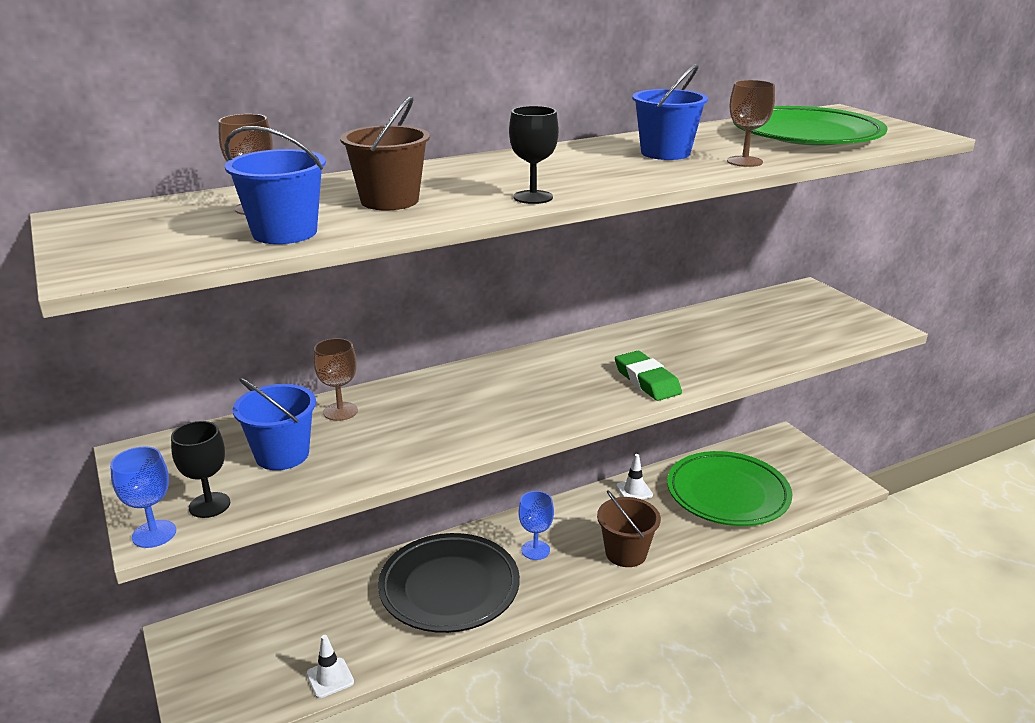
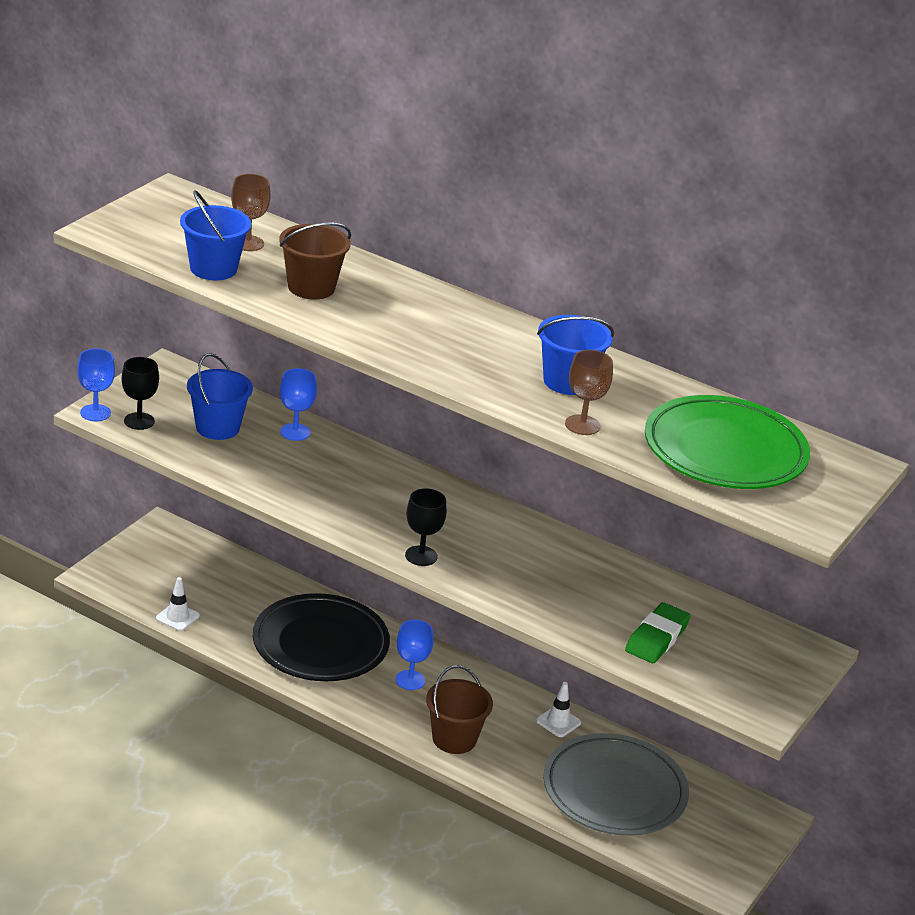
camera: 55 degrees right, 5 degrees up
brown goblet [314,338,358,421] -> blue goblet [280,368,317,441]
black goblet [509,106,559,204] -> black goblet moved to [405,489,447,566]
green eraser [615,351,682,401] -> green eraser moved to [625,602,691,663]
green plate [667,451,792,526] -> grey plate [543,733,689,836]

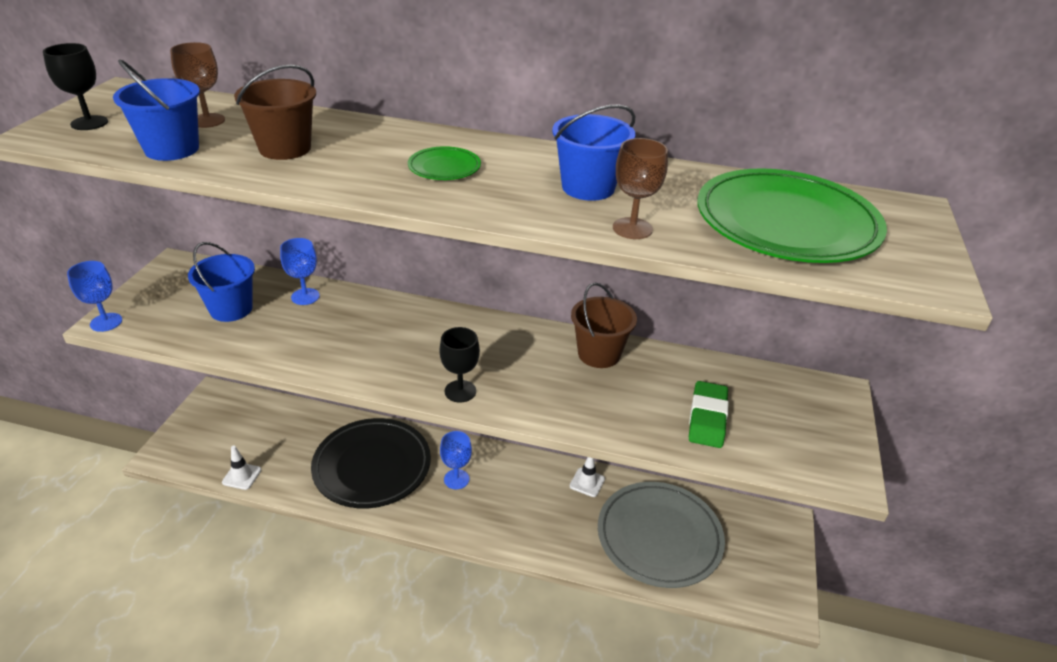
camera: 15 degrees left, 5 degrees up
black goblet [122,357,159,430] -> black goblet moved to [43,43,108,130]
brown bucket [426,665,493,754] -> brown bucket moved to [571,283,637,368]
none -> green plate [408,146,481,180]

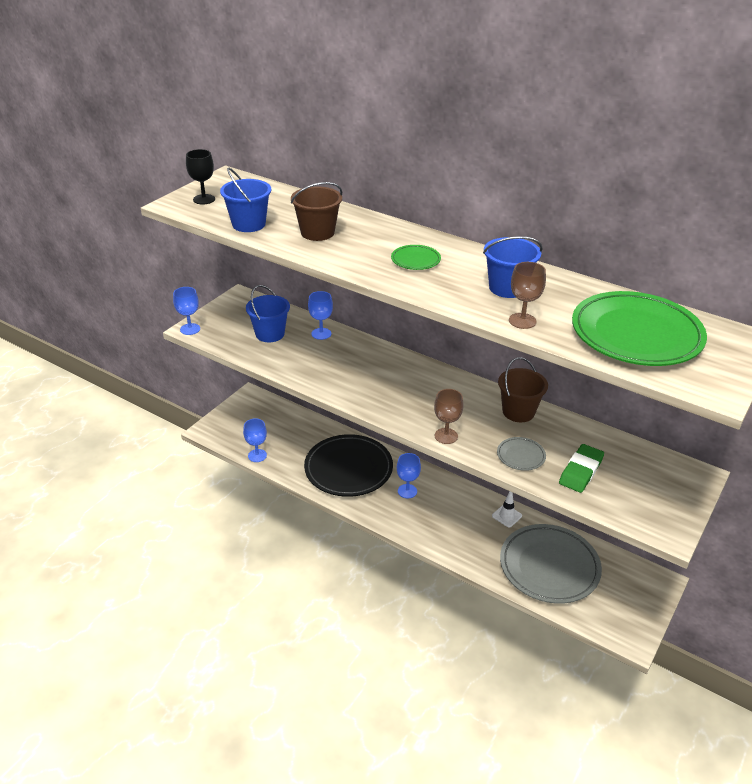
camera: 20 degrees right, 0 degrees up
brown goblet [170,42,225,128] -> brown goblet moved to [434,389,463,444]
white traffic cone [222,445,261,490] -> blue goblet [243,418,267,462]
black goblet [439,327,480,403] -> none
none -> grey plate [497,437,546,471]

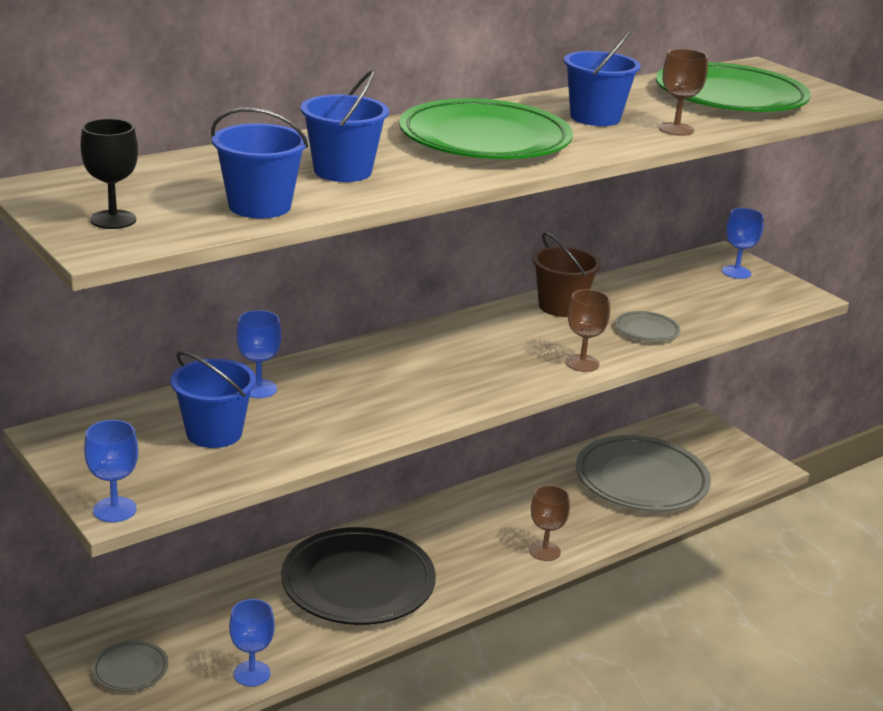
camera: 70 degrees left, 10 degrees down
brown bucket [291,182,342,241] -> blue bucket [301,70,389,182]
green plate [391,245,441,270] -> green plate [399,98,573,159], size x2.30
blue goblet [397,453,421,498] -> blue goblet moved to [722,208,764,279]
white traffic cone [492,492,522,527] -> none
green eraser [559,444,604,493] -> none
none -> grey plate [92,640,168,692]
none -> brown goblet [529,485,570,561]

